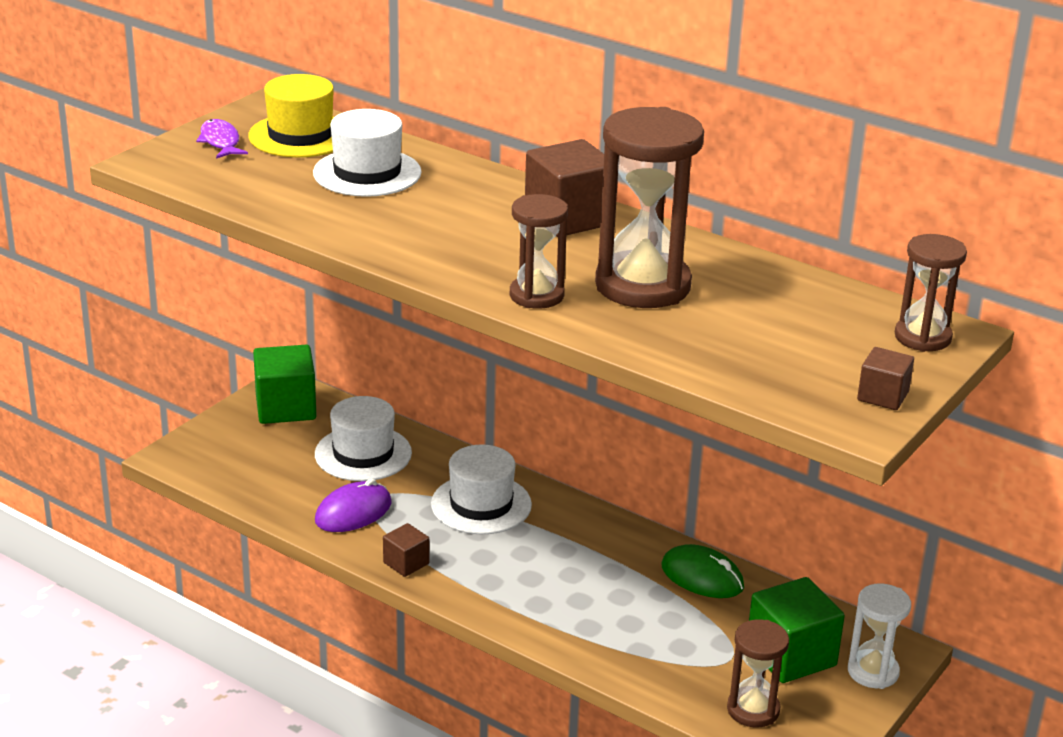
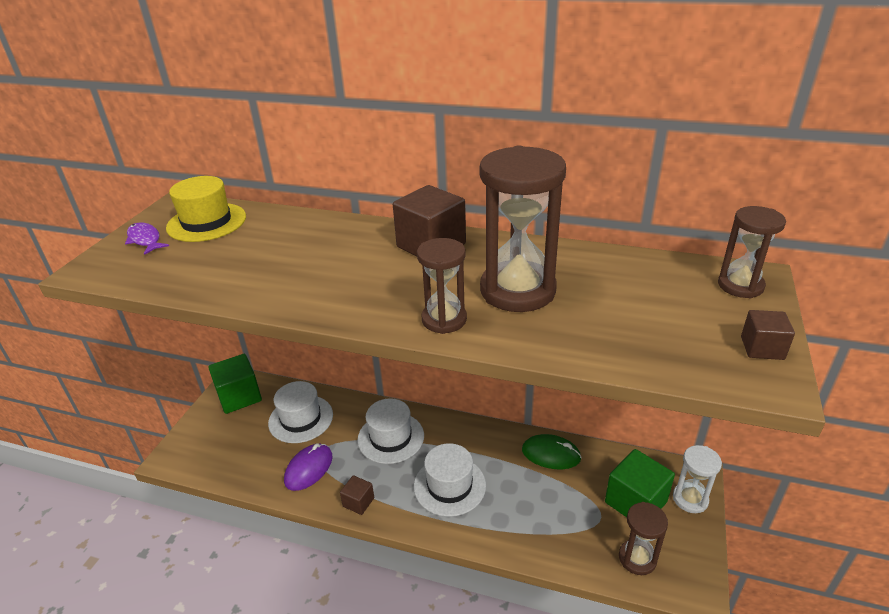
camera: 15 degrees left, 5 degrees up
white hat [313,109,422,197] -> white hat moved to [414,443,486,517]

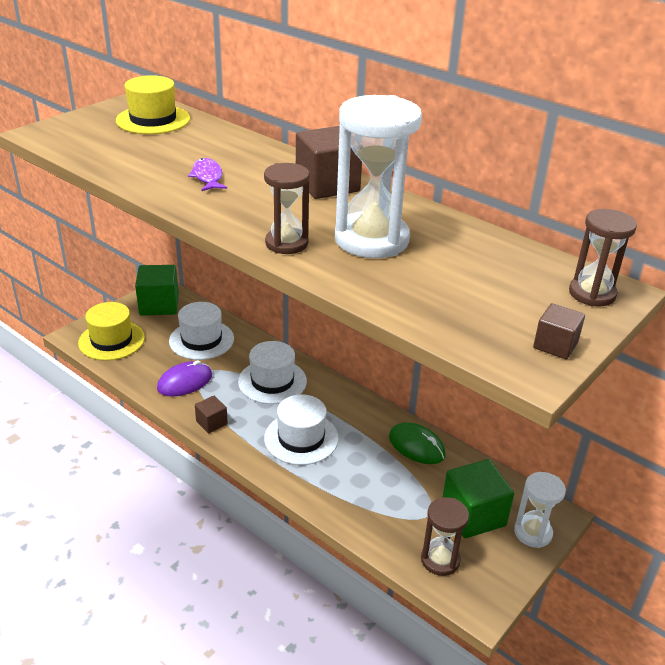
camera: 20 degrees right, 0 degrees up
purple fish [125,223,169,255] -> purple fish moved to [188,158,227,191]
brown hourglass [480,145,566,312] -> white hourglass [335,95,422,258]
none -> yellow hat [78,302,145,361]

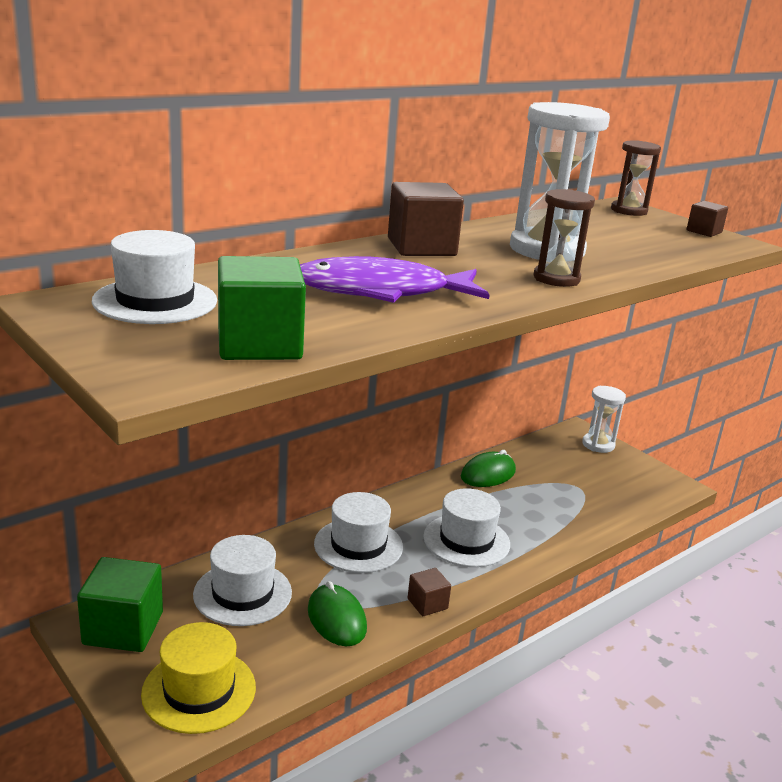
camera: 80 degrees left, 10 degrees down
yellow hat [116,75,190,134] -> white hat [92,230,217,324]
purple mouse [157,360,212,397] -> green mouse [308,581,367,646]
purple fish [188,158,227,191] -> purple fish [300,256,489,303], size x2.10
brown hourglass [421,497,469,576] -> none
green cube [442,459,514,538] -> green cube moved to [218,256,306,360]

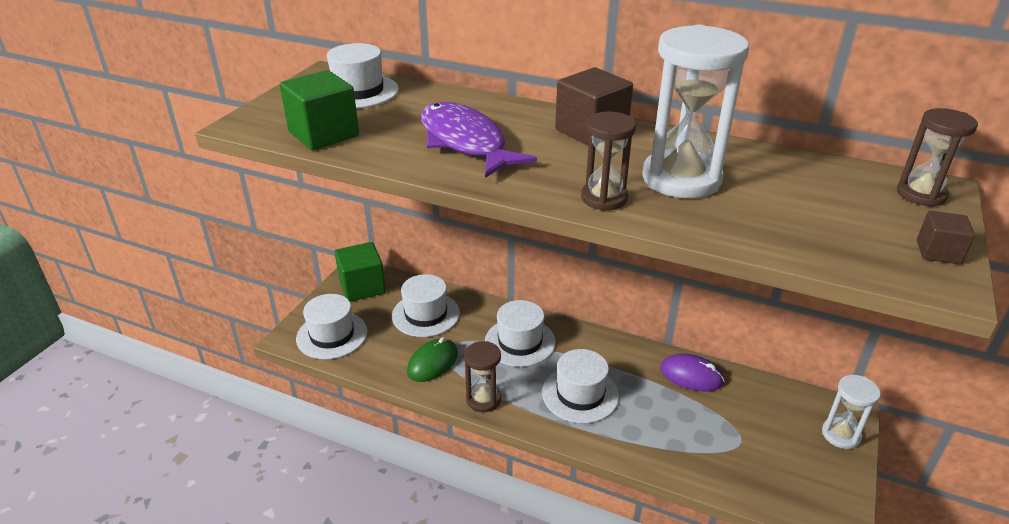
camera: 65 degrees right, 10 degrees up
yellow hat [141,622,256,734] -> white hat [296,294,368,360]
brown cube [408,568,451,616] -> brown hourglass [464,341,501,412]
green mouse [461,450,516,487] -> purple mouse [660,354,725,391]

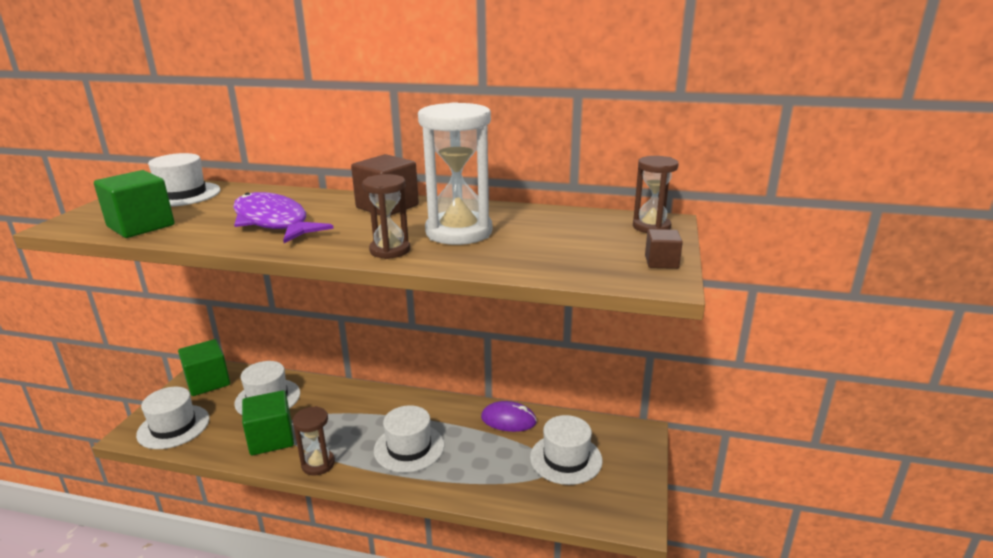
camera: 10 degrees left, 10 degrees down
green mouse [407,337,458,382] -> green cube [242,390,294,456]
white hat [485,300,556,367] -> white hat moved to [530,415,603,485]
white hourglass [822,375,881,449] -> none

